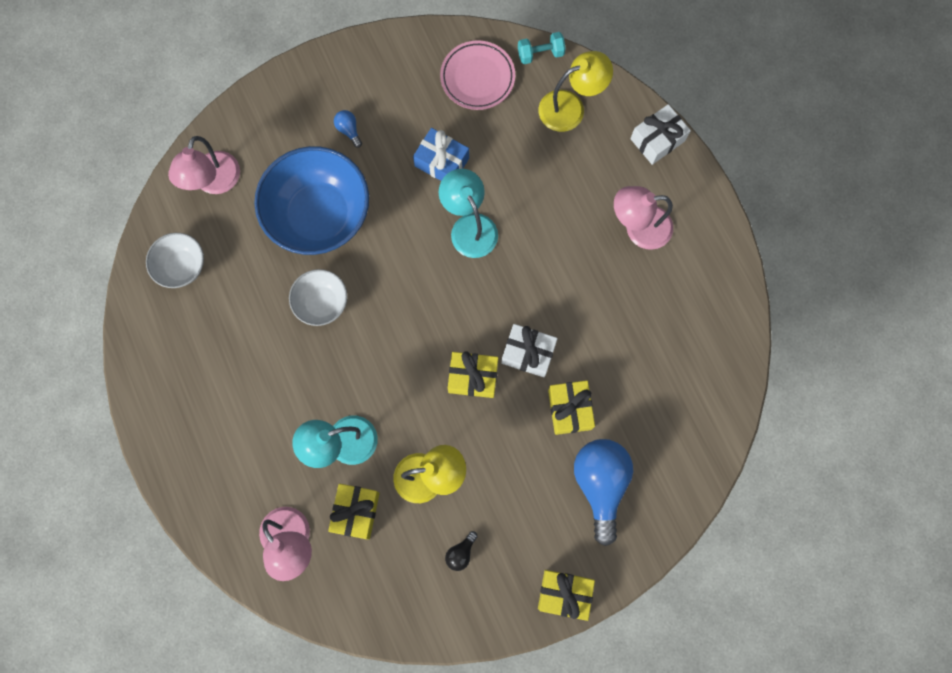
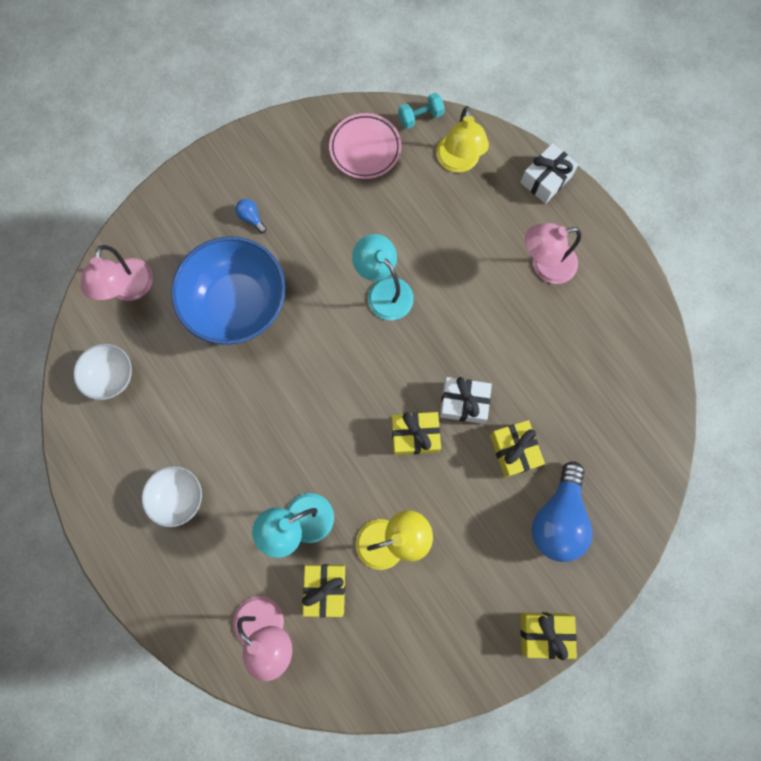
camera: 10 degrees left, 0 degrees up
white bowl [289,269,347,326] -> white bowl moved to [142,466,202,527]
blue gift [413,128,469,181] -> none
black light bulb [445,531,478,571] -> none
yellow lamp [539,51,613,132] -> yellow lamp turned 120 degrees clockwise [436,106,489,173]
blue light bulb [574,439,633,546] -> blue light bulb turned 150 degrees counterclockwise [532,461,593,562]

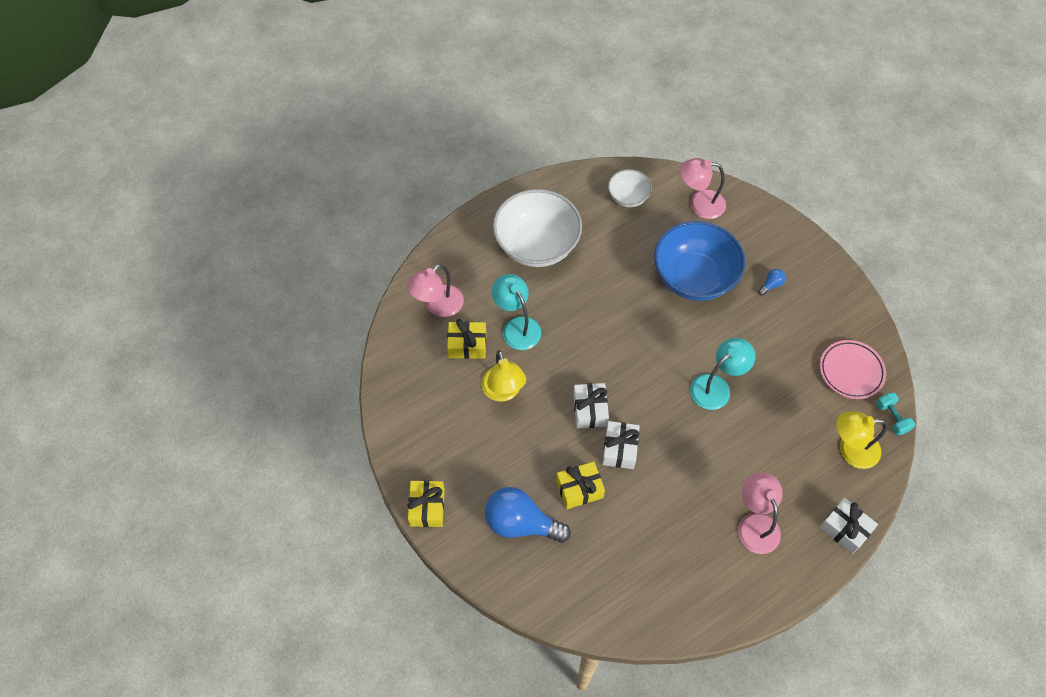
camera: 90 degrees right, 15 degrees down
white bowl [142,466,202,527] -> white bowl [493,189,582,267], size x1.96
yellow gift [392,412,441,455] -> white gift [573,383,609,428]

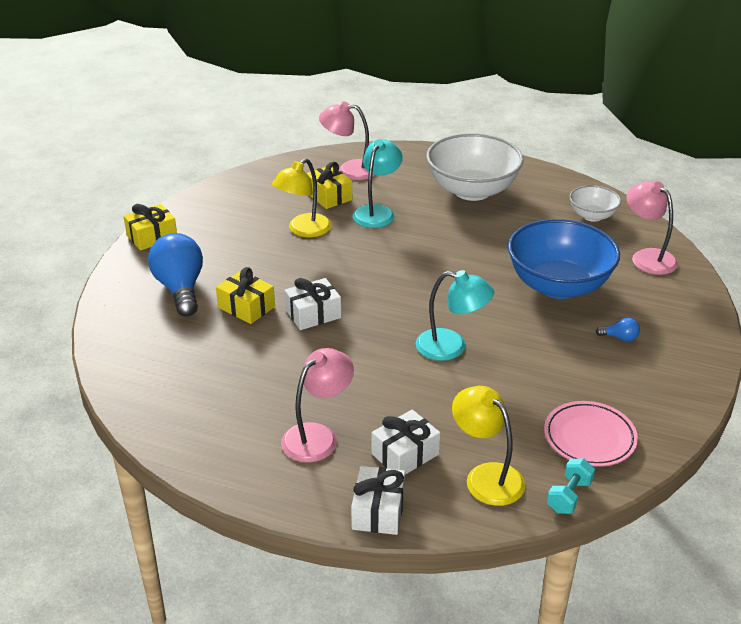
camera: 55 degrees right, 25 degrees down
white gift [573,383,609,428] -> white gift moved to [372,409,440,475]

